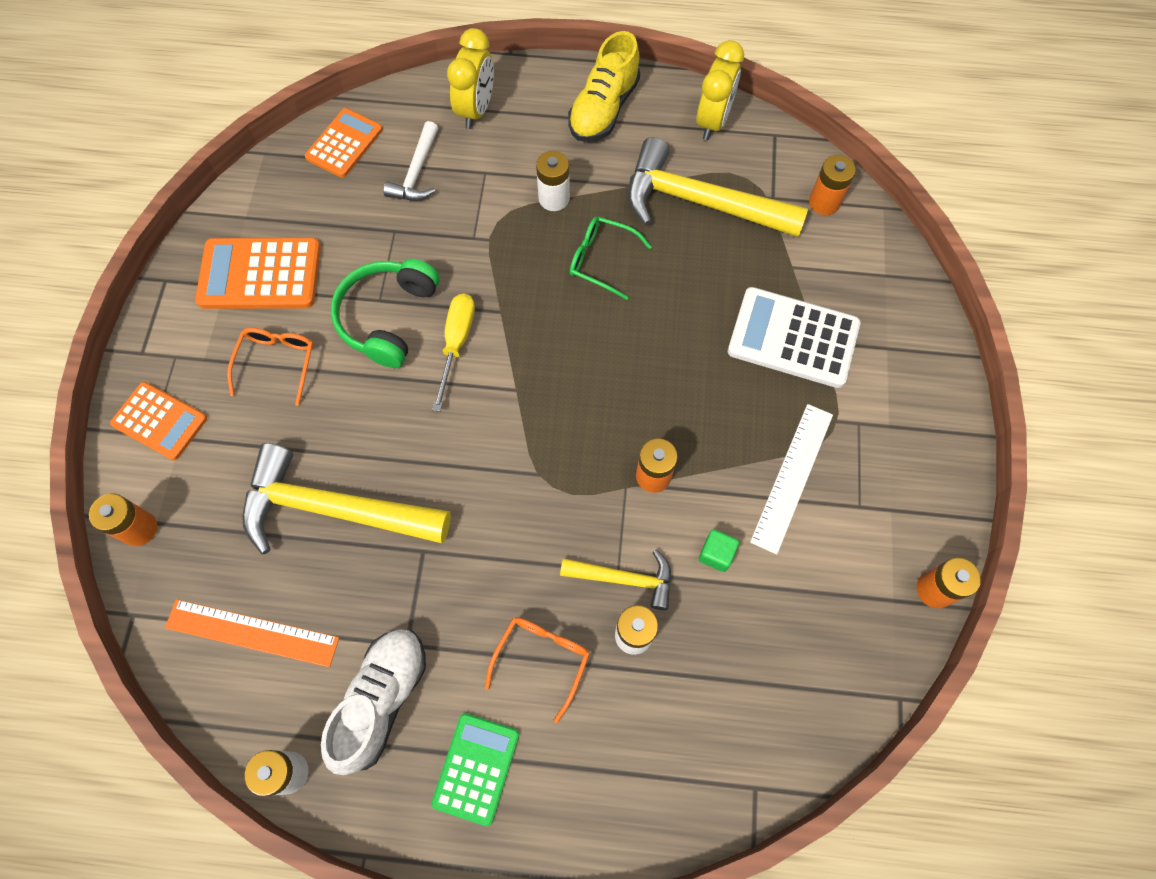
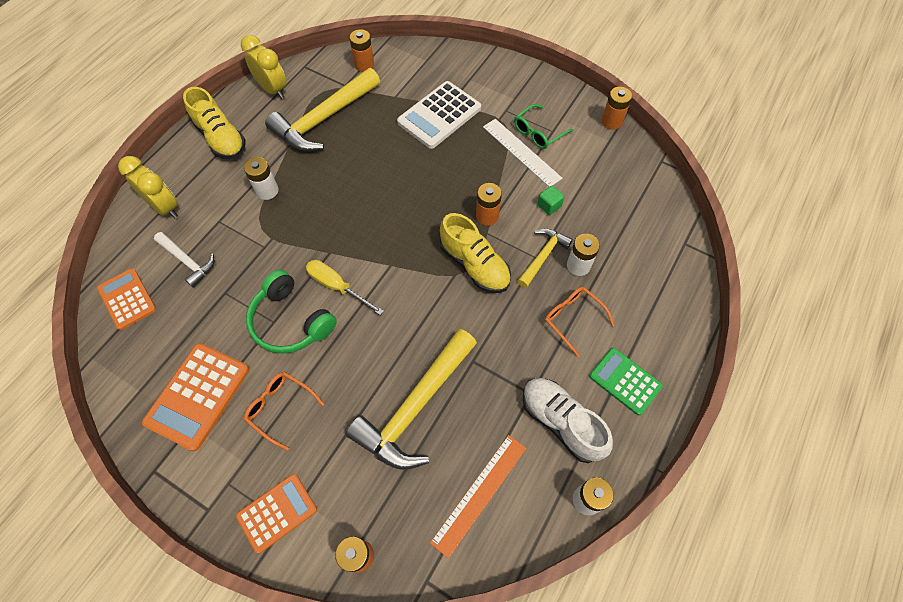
camera: 65 degrees left, 5 degrees down
green glasses [570,217,652,300] -> green glasses moved to [514,104,573,149]
none -> yellow shoe [440,213,511,293]

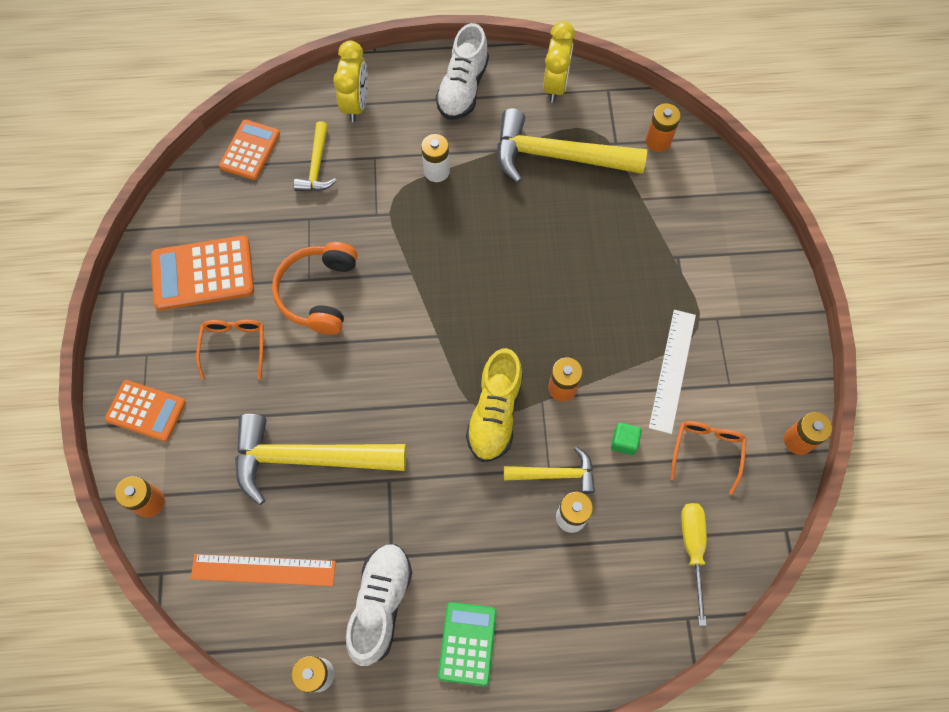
camera: 55 degrees right, 5 degrees up
white hammer [154,232,214,288] -> yellow hammer [294,121,337,191]
yellow shoe [183,87,246,159] -> white shoe [436,23,489,120]
green headphones [246,270,337,354] -> orange headphones [272,242,358,335]
yellow screwdriver [306,260,384,315] -> yellow screwdriver moved to [681,503,707,626]
white calculator [397,81,481,149] -> none
green glasses [514,104,573,149] -> none
orange glasses [545,287,615,357] -> orange glasses moved to [670,421,747,495]

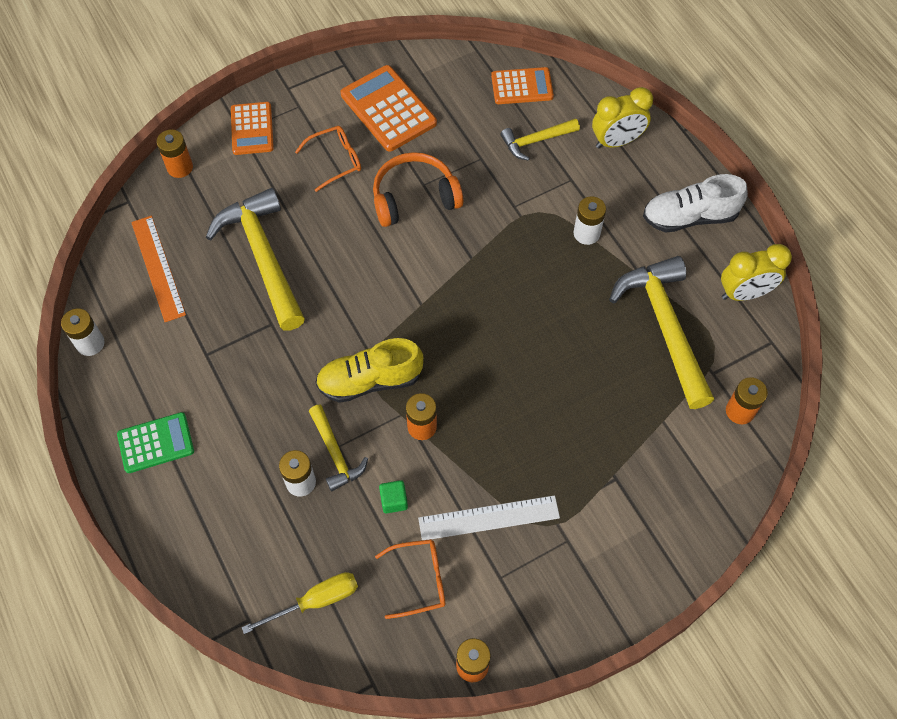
camera: 65 degrees right, 5 degrees down
white shoe [346,544,412,666] -> none

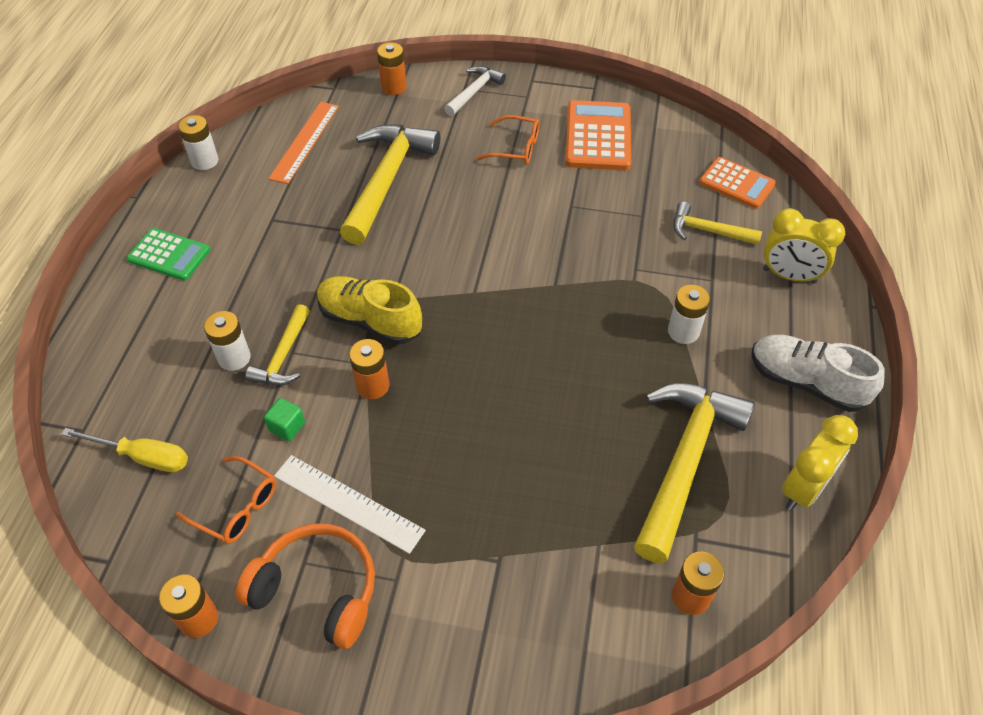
camera: 40 degrees right, 10 degrees down
orange calculator [231,102,274,155] -> white hammer [444,66,506,116]
orange headphones [373,152,463,227] -> orange headphones moved to [236,523,375,649]
yellow clock [721,244,792,301] -> yellow clock turned 75 degrees counterclockwise [782,415,858,511]

